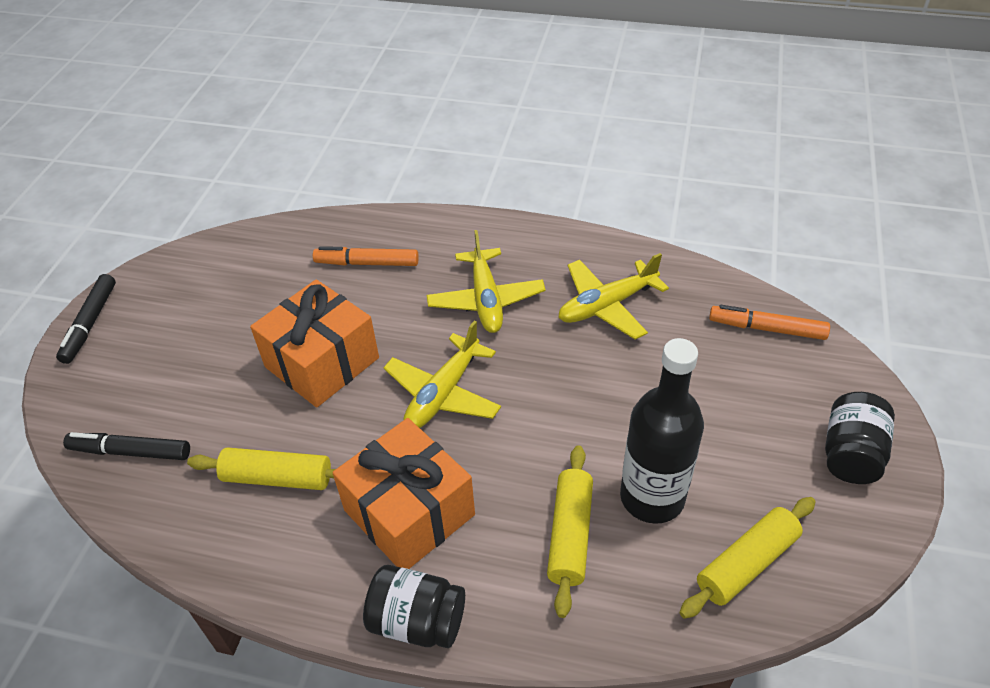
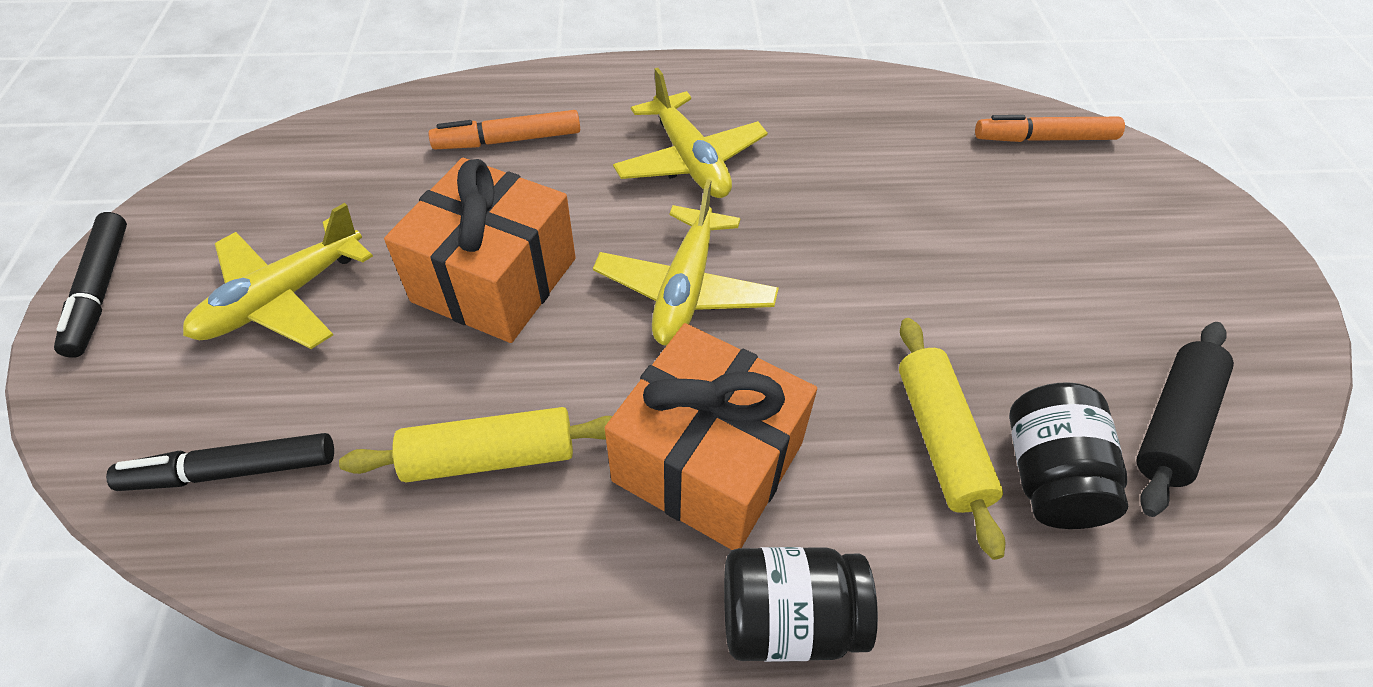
camera: 20 degrees left, 5 degrees up
yellow plane [559,253,669,339] -> yellow plane moved to [183,203,373,349]
black bottle [620,338,704,524] -> none
yellow rolling pin [679,497,816,619] -> black rolling pin [1136,322,1234,517]
black jar [825,392,895,484] -> black jar moved to [1009,382,1128,529]

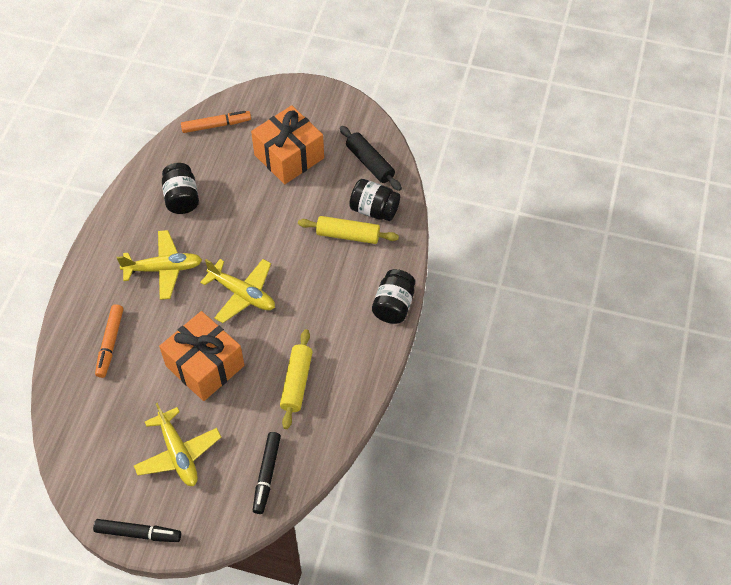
camera: 70 degrees left, 5 degrees up
orange gift [605,323,817,550] -> orange gift moved to [251,105,324,184]
orange marker [975,115,1125,142] -> orange marker turned 120 degrees counterclockwise [181,111,251,133]
none -> black jar [162,163,199,214]

